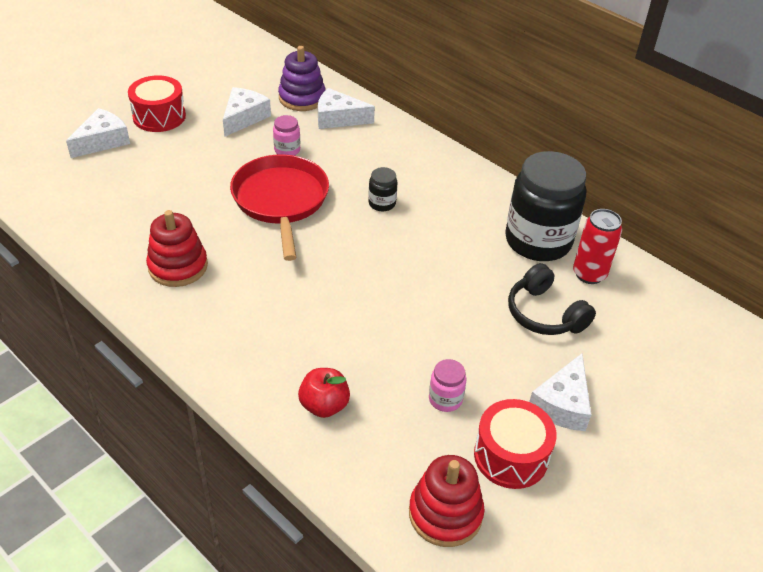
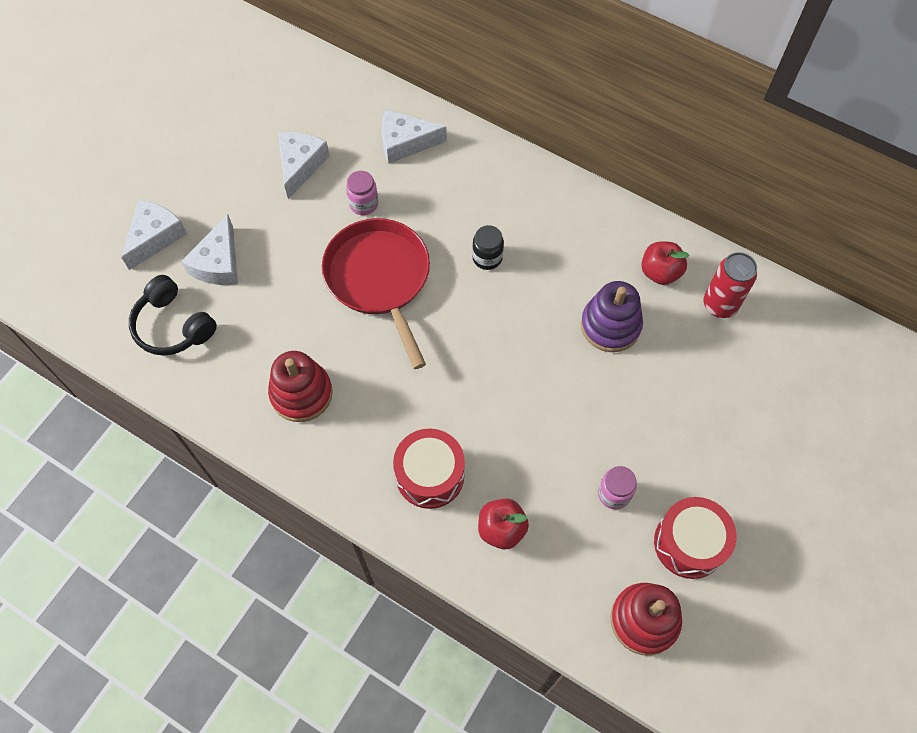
camera: 10 degrees left, 20 degrees up
red drum [128,75,186,132] -> red drum moved to [393,429,465,509]
purple stacking toy [278,46,326,111] -> purple stacking toy moved to [581,281,643,352]
black jar [505,151,586,261] -> red apple [641,241,689,285]
black headphones [508,263,596,335] -> black headphones moved to [129,275,217,356]
white cheese [529,353,591,431] -> white cheese moved to [181,214,238,285]

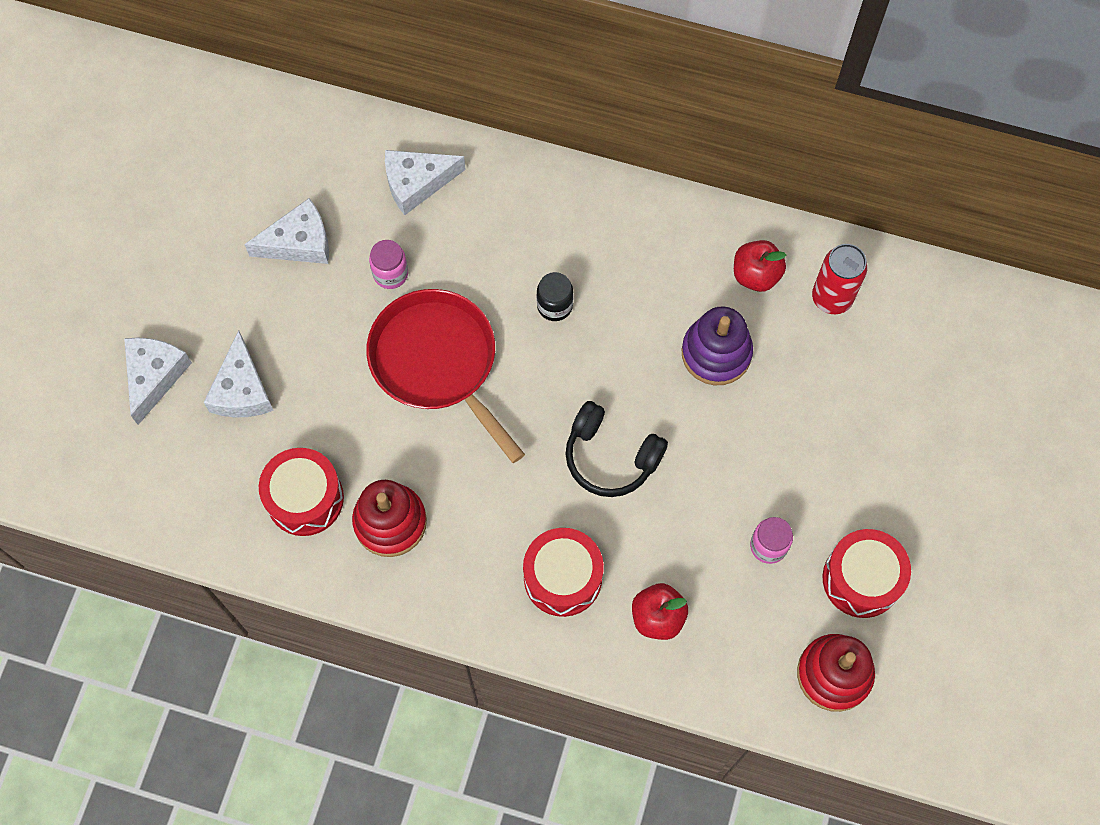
camera: 15 degrees left, 5 degrees up
black headphones [129,275,217,356] -> black headphones moved to [565,401,668,497]
white cheese [278,132,330,199] -> white cheese turned 75 degrees clockwise [244,198,329,264]
none -> red drum [259,448,344,536]

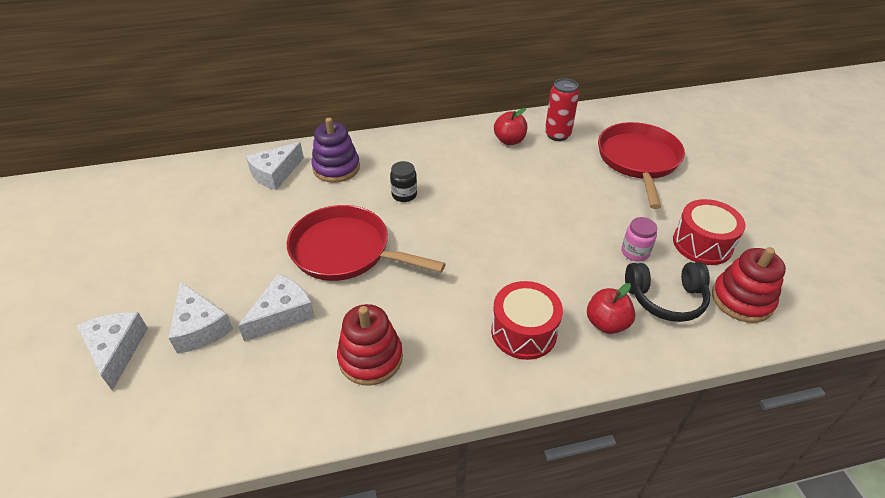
camera: 30 degrees left, 25 degrees down
white cheese [244,198,329,264] -> white cheese moved to [238,274,315,342]
red drum [259,448,344,536] -> none
pink jar [369,240,408,289] -> none
black headphones [565,401,668,497] -> black headphones moved to [625,262,710,322]
purple stacking toy [681,306,753,385] -> purple stacking toy moved to [311,118,360,183]
none -> red pan [598,122,685,209]

